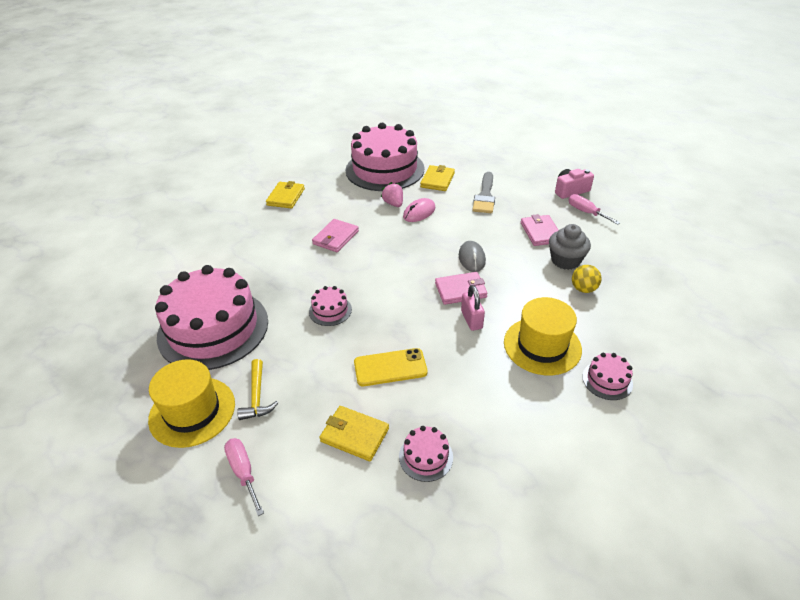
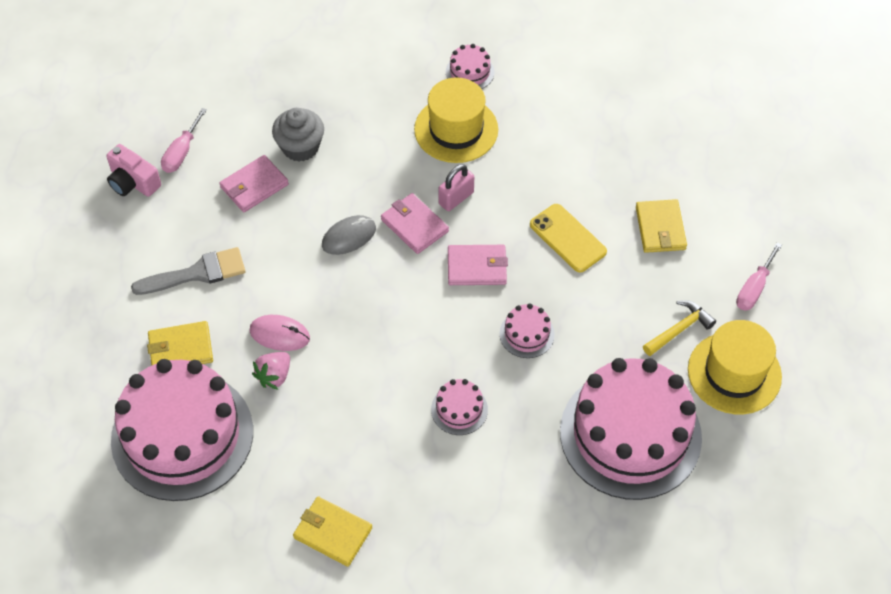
camera: 120 degrees left, 15 degrees up
yellow wallet [266,181,305,209] -> yellow wallet turned 45 degrees clockwise [293,496,372,567]
pink wallet [312,219,359,252] -> pink wallet moved to [448,245,508,285]
pink cake [399,426,453,482] -> pink cake moved to [431,379,488,435]
yellow ball [572,265,602,293] -> none

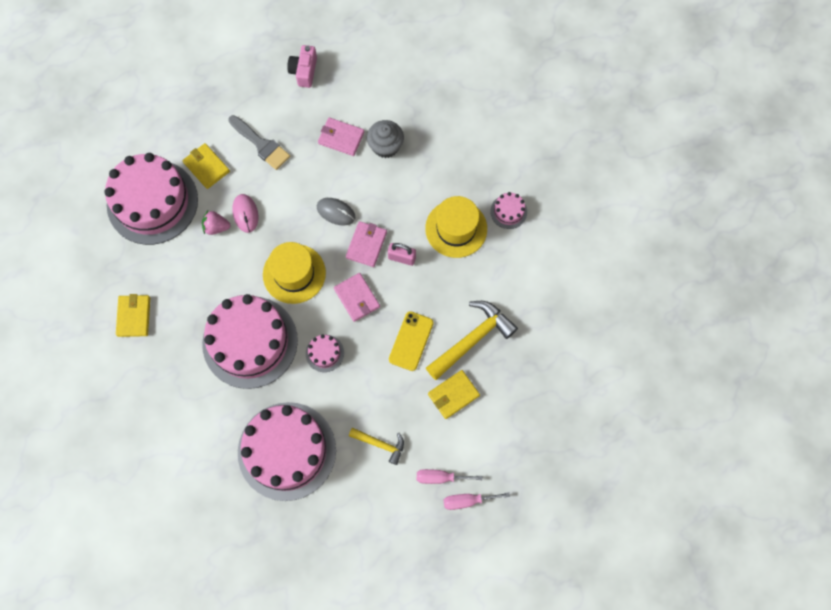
camera: 60 degrees right, 15 degrees up
pink screwdriver [161,108,207,173] -> pink screwdriver moved to [444,492,510,510]
pink cake [431,379,488,435] -> pink cake [202,294,298,389], size x2.47
yellow hat [688,320,782,414] -> yellow hat moved to [263,242,326,304]
none -> yellow hammer [426,301,518,380]

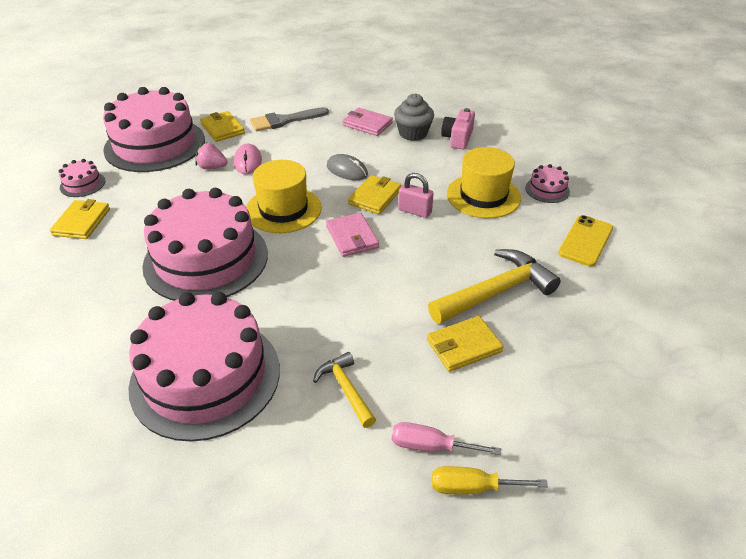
camera: 10 degrees right, 30 degrees down
grey brush [228,115,290,170] -> grey brush turned 105 degrees clockwise [250,107,329,131]
pink camera [287,45,317,88] -> pink camera moved to [441,108,475,149]
pink cake [306,334,344,372] -> pink cake moved to [59,159,105,197]
pink wallet [346,221,387,267] -> yellow wallet [348,175,402,214]
yellow hammer [349,428,404,465] -> yellow hammer turned 150 degrees counterclockwise [313,352,376,428]
yellow phone [389,311,434,371] -> yellow phone moved to [558,215,613,267]
pink screwdriver [444,492,510,510] -> yellow screwdriver [432,466,548,495]

